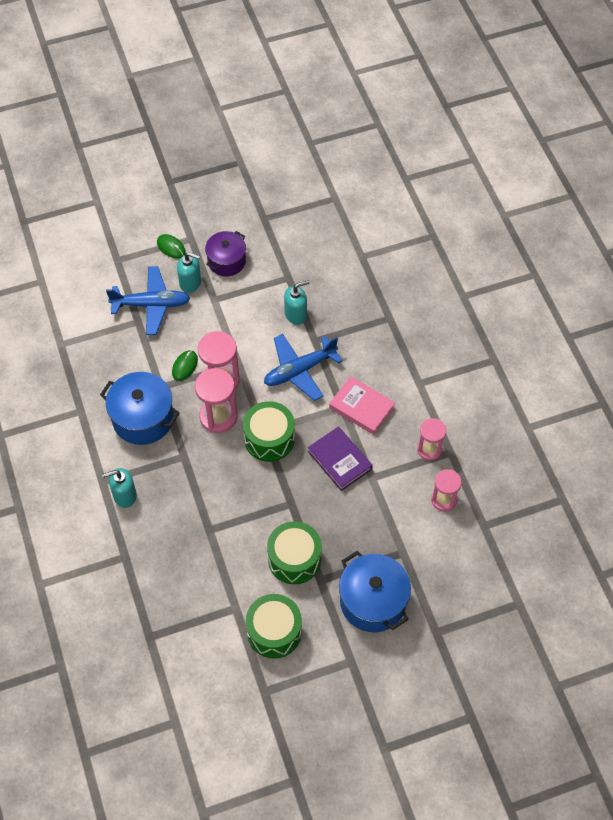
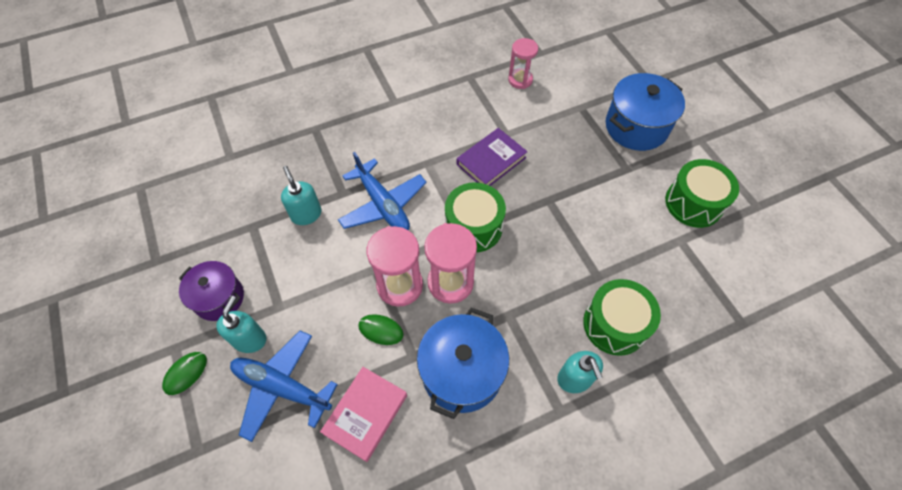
camera: 95 degrees left, 0 degrees up
blue plane [106,266,190,335] -> blue plane turned 60 degrees counterclockwise [230,331,338,442]
green drum [267,521,321,584] -> green drum moved to [583,279,661,356]
pink book [329,376,395,435] -> pink book moved to [320,367,407,462]
pink hourglass [417,418,446,461] -> none

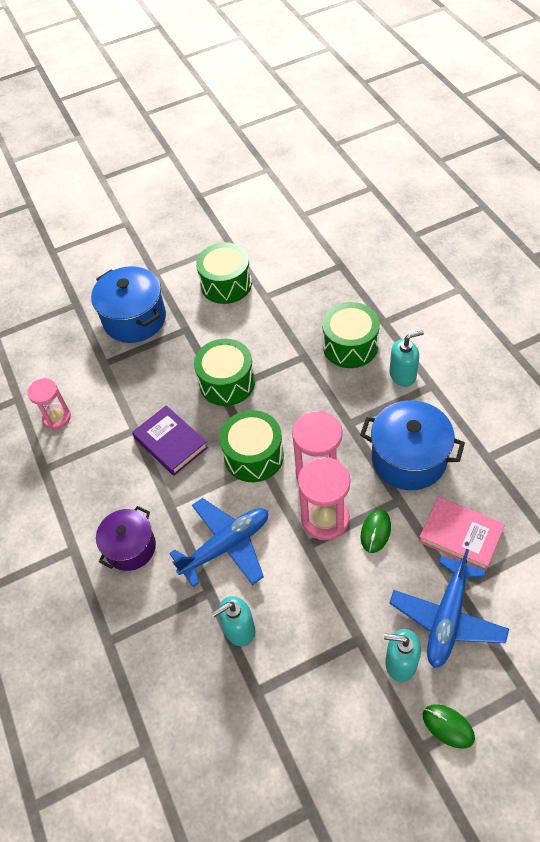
camera: 85 degrees left, 5 degrees down
purple pot [179,261,244,321] -> purple pot moved to [96,506,156,571]
none -> green drum [194,339,255,406]

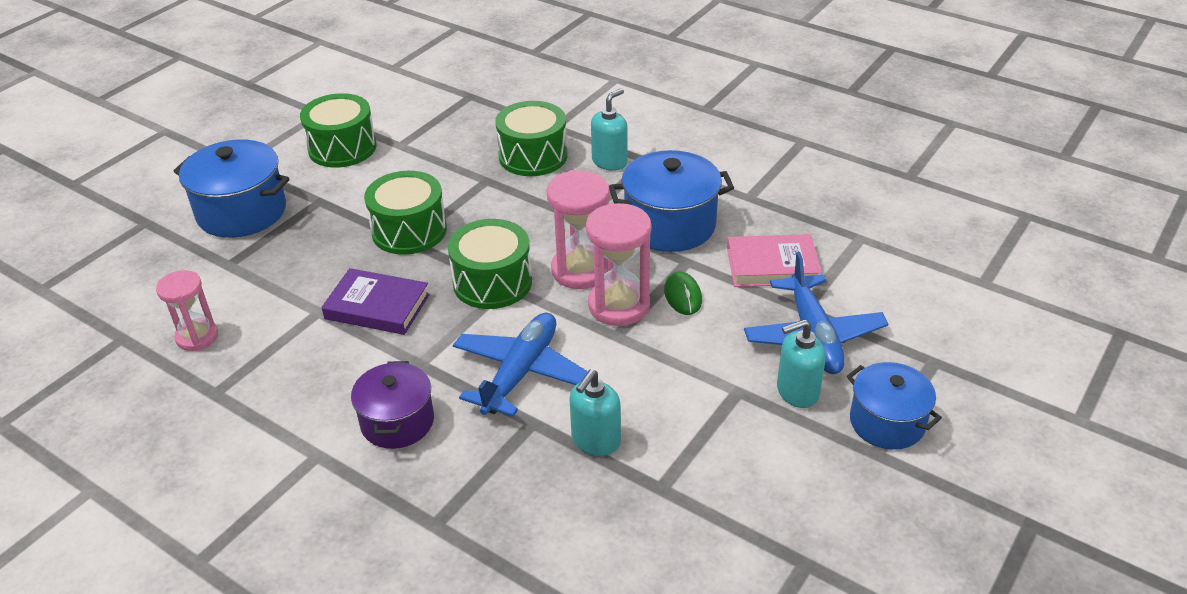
camera: 35 degrees left, 15 degrees down
green mouse [423,704,475,749] -> blue pot [847,362,942,450]

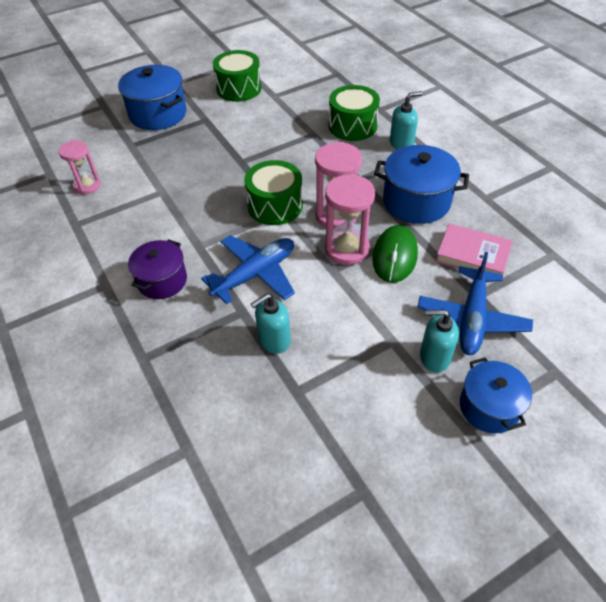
camera: 25 degrees right, 10 degrees up
purple book [321,268,430,335] -> none
green drum [364,171,447,255] -> none
green mouse [664,271,702,315] -> green mouse [372,225,418,283], size x1.65

